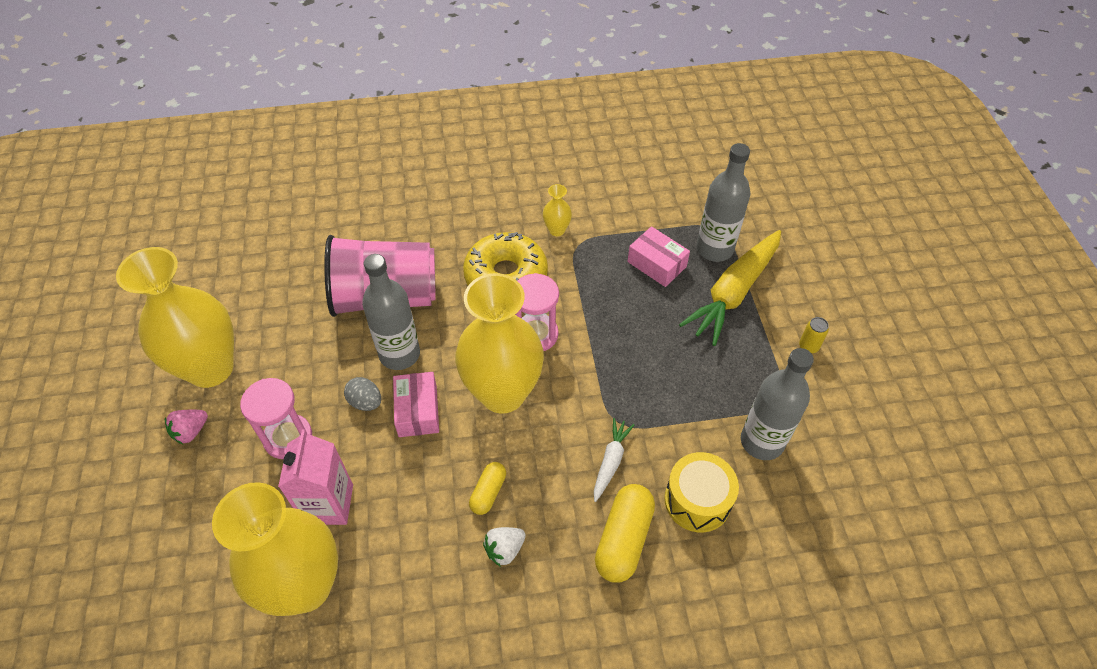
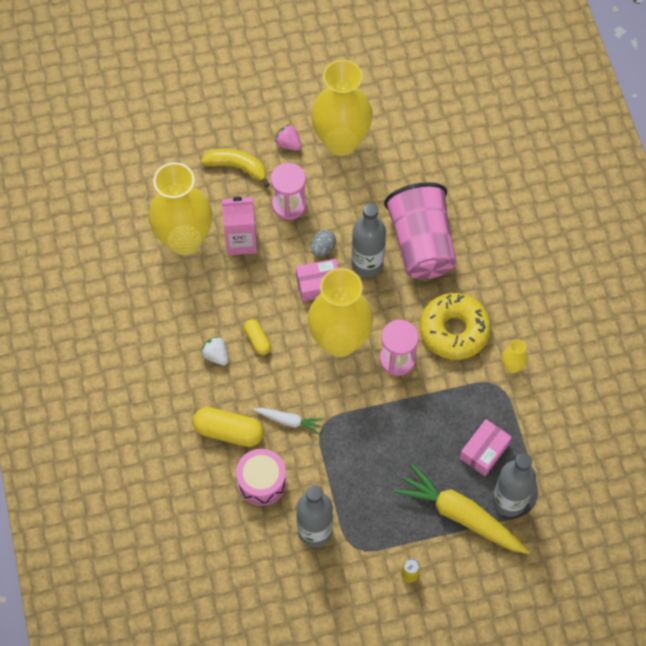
camera: 85 degrees right, 10 degrees up
yellow capsule [469,462,506,515] -> yellow capsule turned 45 degrees clockwise [244,319,271,355]
yellow drum [664,452,739,532] -> pink drum [236,449,286,506]
none -> yellow banana [201,148,270,187]

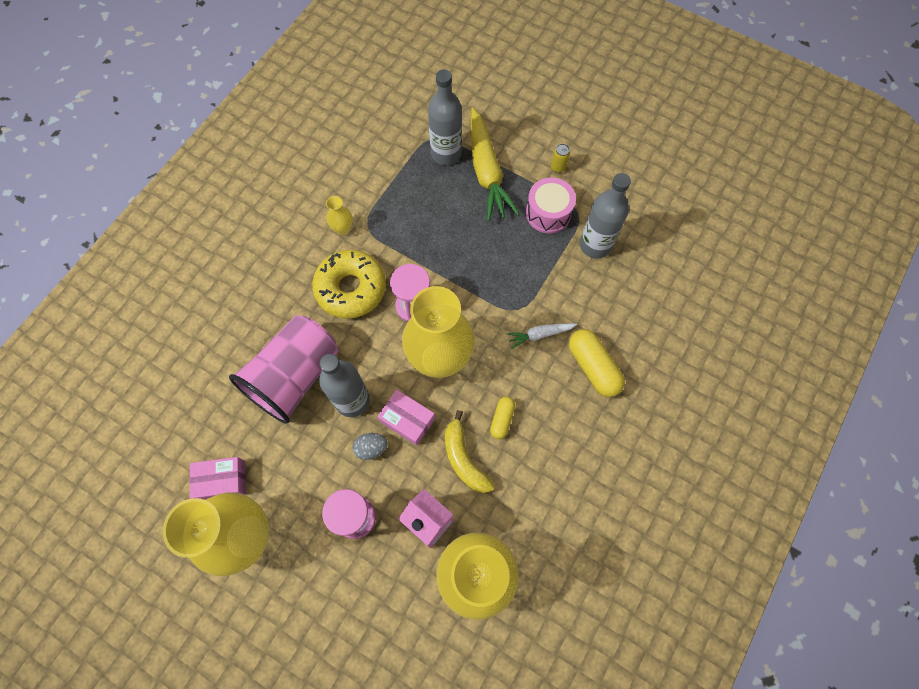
camera: 135 degrees left, 5 degrees up
yellow banana [201,148,270,187] -> yellow banana moved to [445,410,494,493]
white strawberry [201,336,228,365] -> none
pink drum [236,449,286,506] -> pink drum moved to [526,177,576,234]
white carrot [253,408,322,434] -> white carrot turned 75 degrees counterclockwise [507,323,577,349]
pink strawberry [275,124,302,151] -> none
pink box [460,419,512,476] -> pink box moved to [189,457,246,500]

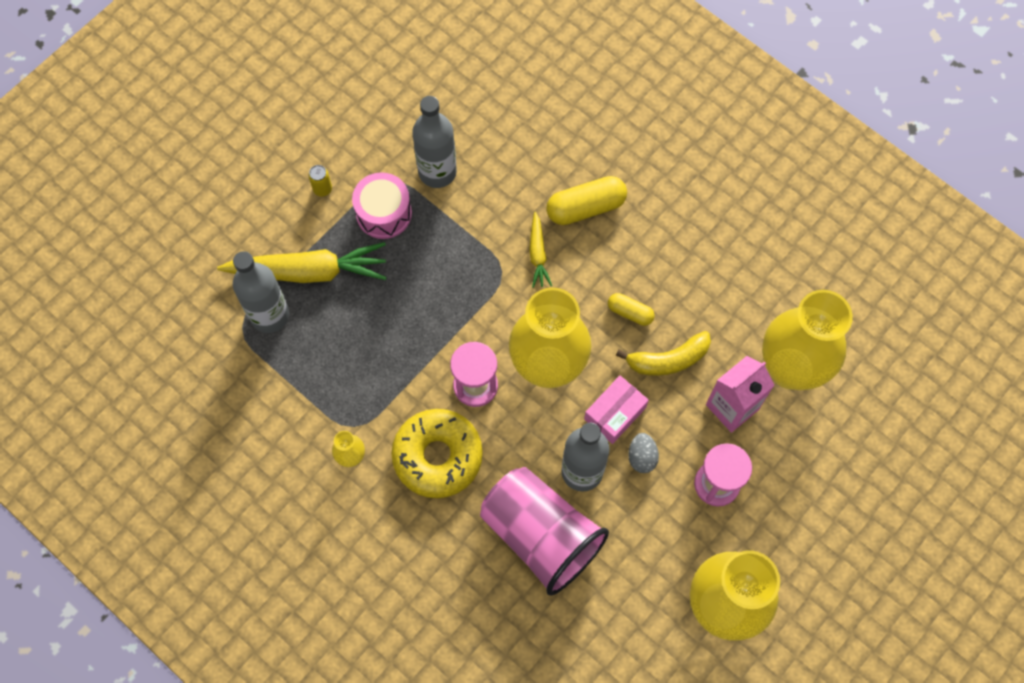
camera: 80 degrees left, 0 degrees up
pink box [189,457,246,500] -> none
white carrot [507,323,577,349] -> yellow carrot [529,212,552,288]

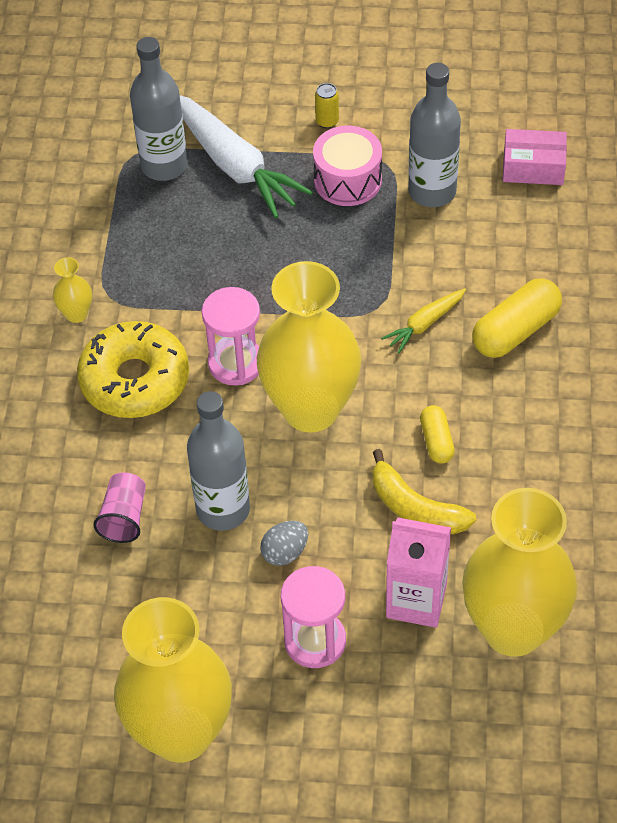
camera: 55 degrees right, 15 degrees down
yellow carrot [217,242,387,283] -> white carrot [180,95,313,218]
pink cup [480,467,609,596] -> pink cup [93,472,146,543], size x0.43
yellow capsule [546,176,627,225] -> yellow capsule turned 75 degrees counterclockwise [472,278,562,358]
pink box [584,376,649,444] -> pink box moved to [503,129,567,185]

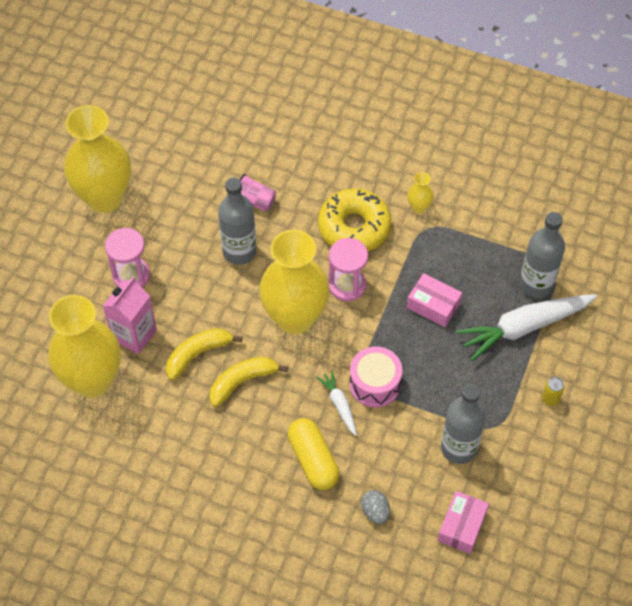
camera: 105 degrees right, 5 degrees up
grey egg [260,521,308,566] -> grey egg moved to [361,490,390,524]
pink drum [313,126,382,206] -> pink drum moved to [349,346,402,408]
yellow carrot [381,288,466,353] -> white carrot [316,370,357,436]
yellow capsule [420,405,455,464] -> yellow banana [209,356,288,407]
none -> pink box [407,273,462,327]

